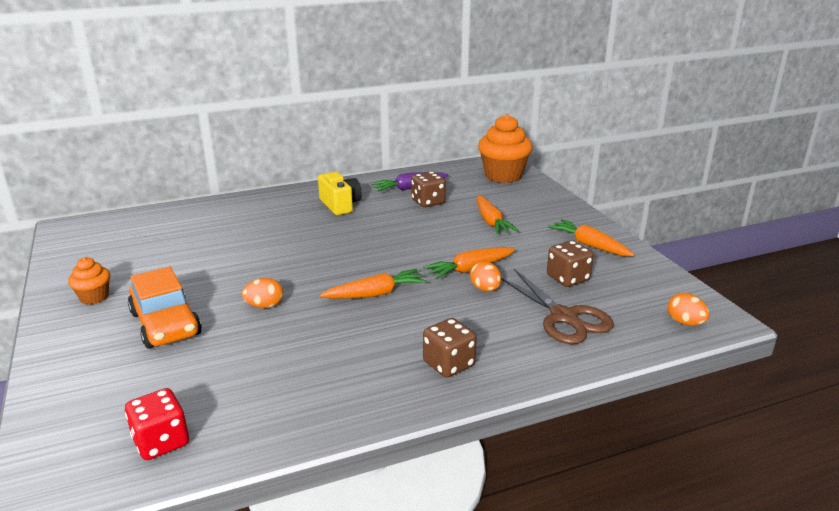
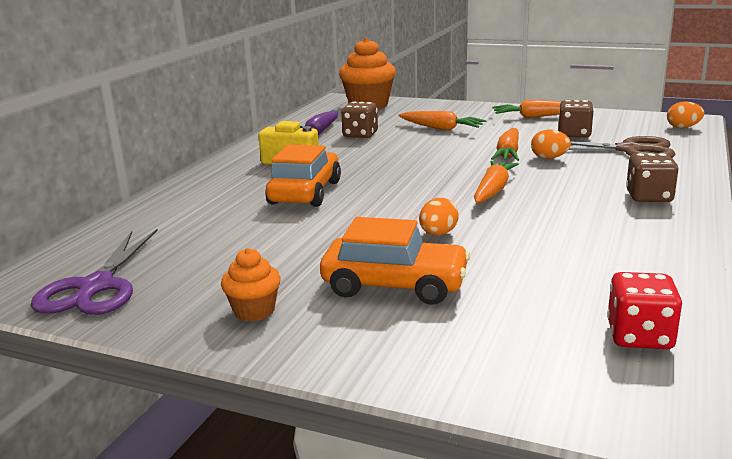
camera: 45 degrees left, 5 degrees down
none -> purple scissors [31,229,158,315]
none -> orange car [265,144,341,207]

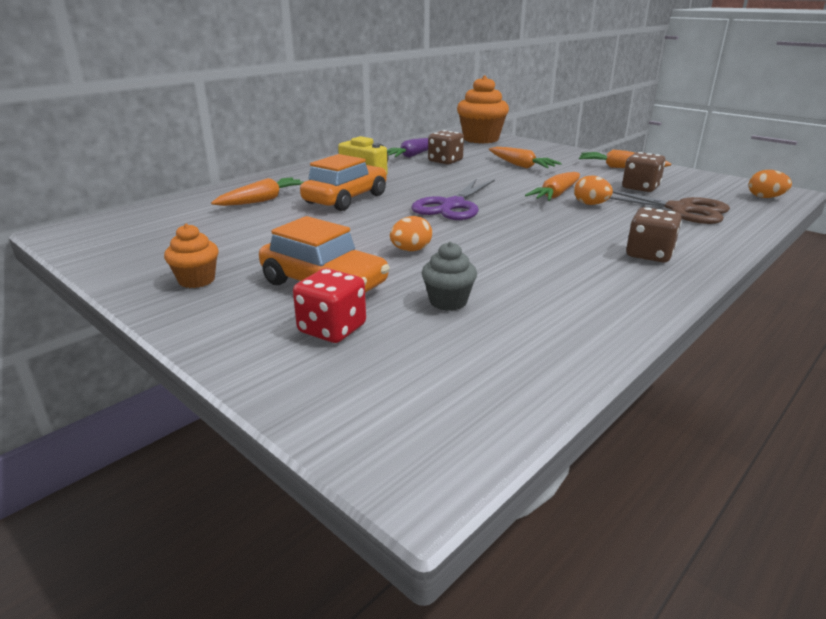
camera: 20 degrees right, 5 degrees up
purple scissors [31,229,158,315] -> purple scissors moved to [411,178,495,220]
orange carrot [474,161,519,203] -> orange carrot moved to [211,177,303,206]
red dice [607,272,682,349] -> red dice moved to [293,268,366,343]
none -> grey cupcake [422,242,477,311]

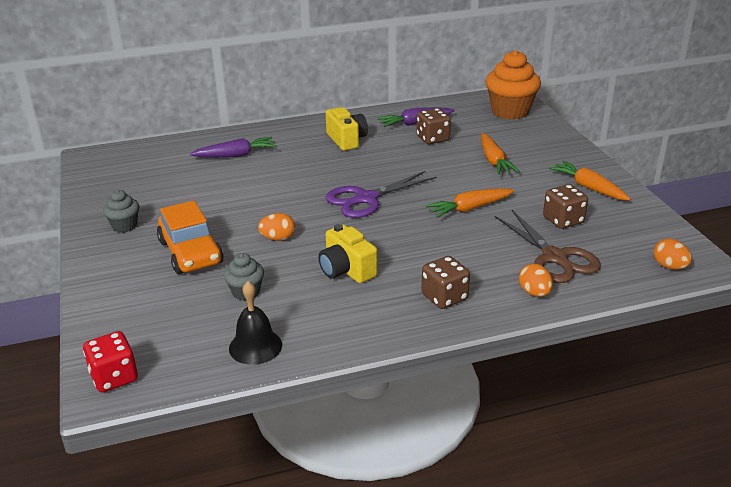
camera: 30 degrees right, 5 degrees up
orange cupcake [164,223,219,288] -> grey cupcake [103,190,139,232]
orange carrot [211,177,303,206] -> purple carrot [190,137,277,158]
red dice [293,268,366,343] -> red dice moved to [83,331,138,392]
orange car [300,154,387,211] -> none
orange egg [574,175,613,205] -> orange egg moved to [519,264,553,297]
none -> black bell [229,281,282,365]
none -> yellow camera [318,224,378,283]

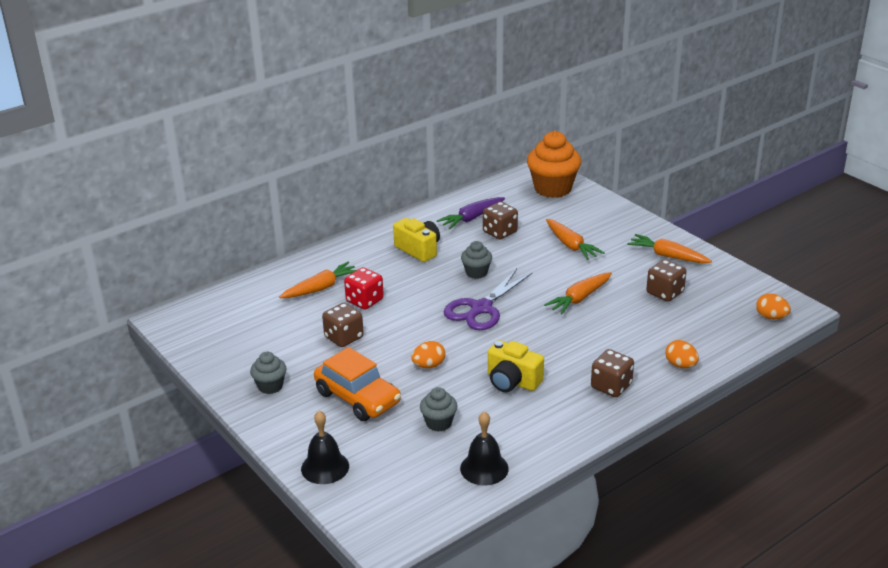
camera: 20 degrees left, 0 degrees up
red dice [83,331,138,392] -> red dice moved to [344,267,384,310]
purple carrot [190,137,277,158] -> orange carrot [279,262,357,298]
brown scissors [495,210,601,283] -> none
none -> black bell [301,411,349,484]
none -> brown dice [322,303,364,347]
none -> grey cupcake [461,241,492,279]

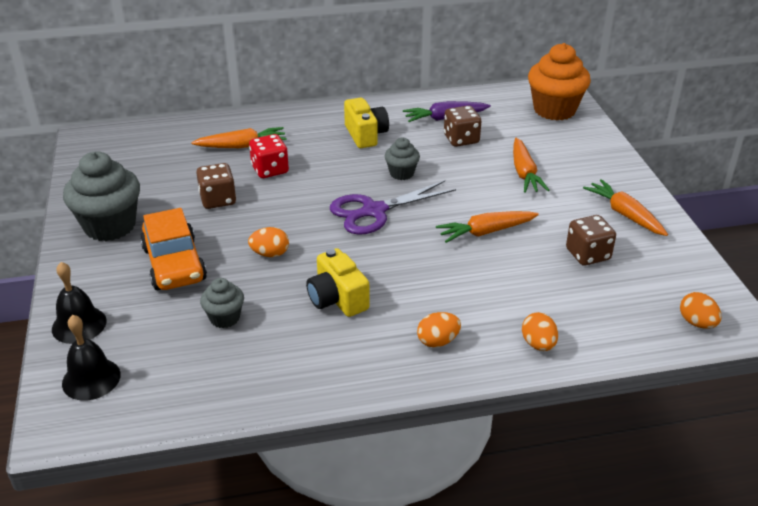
camera: 25 degrees right, 5 degrees up
grey cupcake [250,352,287,394] -> grey cupcake [63,151,140,241], size x1.93
black bell [460,411,509,485] -> black bell moved to [62,315,121,401]
brown dice [591,349,634,397] -> orange egg [417,312,461,348]

